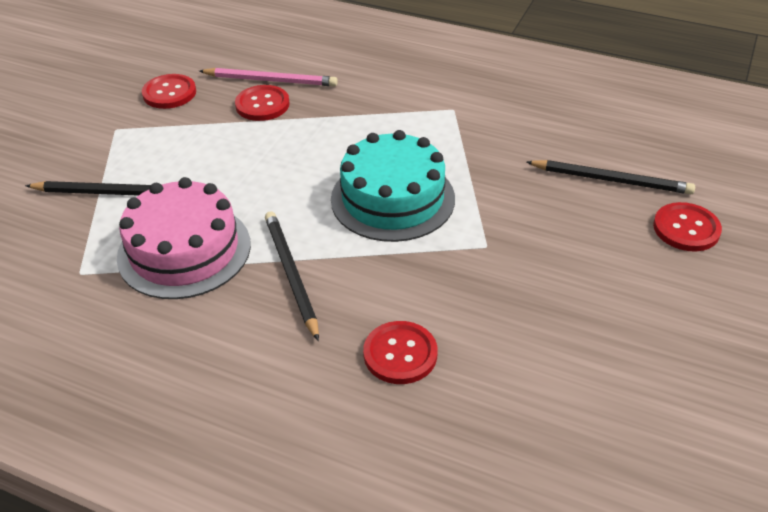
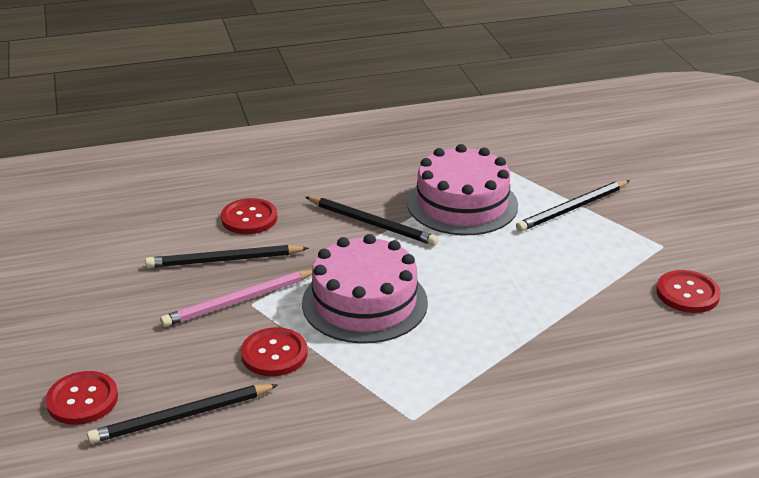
camera: 140 degrees right, 10 degrees down
pink pencil [199,68,338,86] -> pink pencil moved to [160,270,312,327]
red button [235,85,290,121] -> red button moved to [241,327,308,376]
turquoise cake [331,130,455,242] -> pink cake [302,234,428,344]
none -> black pencil [145,245,309,268]

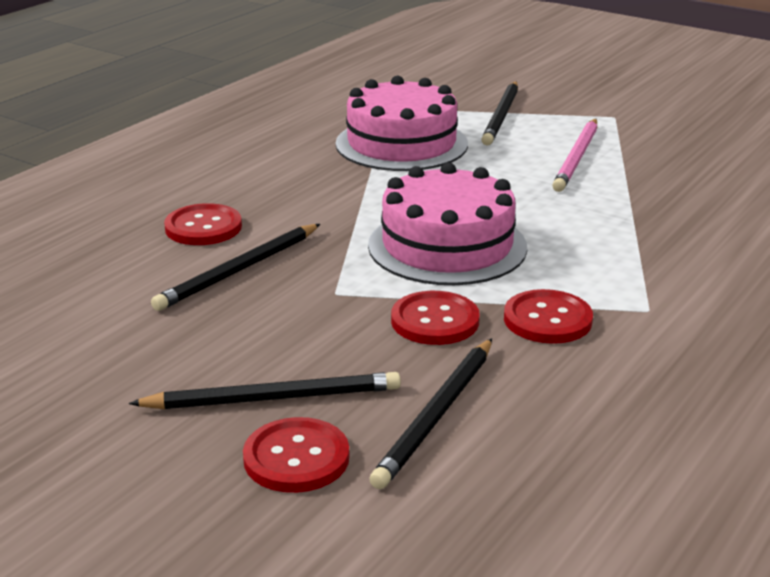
camera: 40 degrees left, 5 degrees down
pink pencil [160,270,312,327] -> pink pencil moved to [552,119,597,192]
black pencil [306,196,438,246] -> black pencil moved to [129,372,401,409]
red button [656,270,721,313] -> red button moved to [504,289,593,344]

